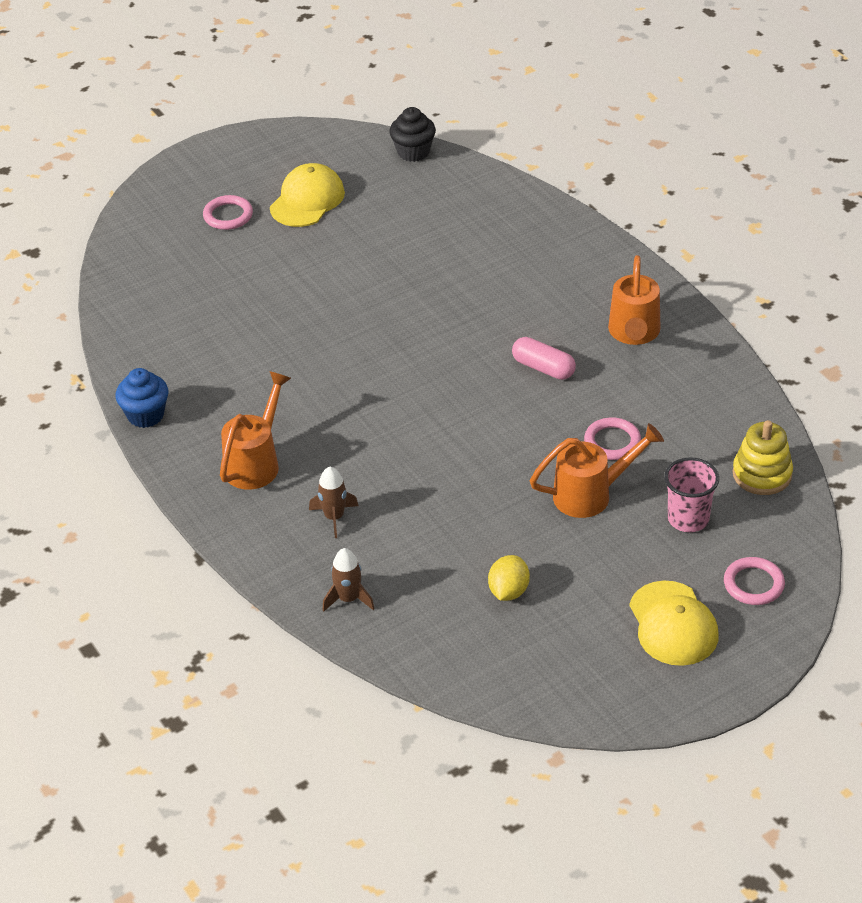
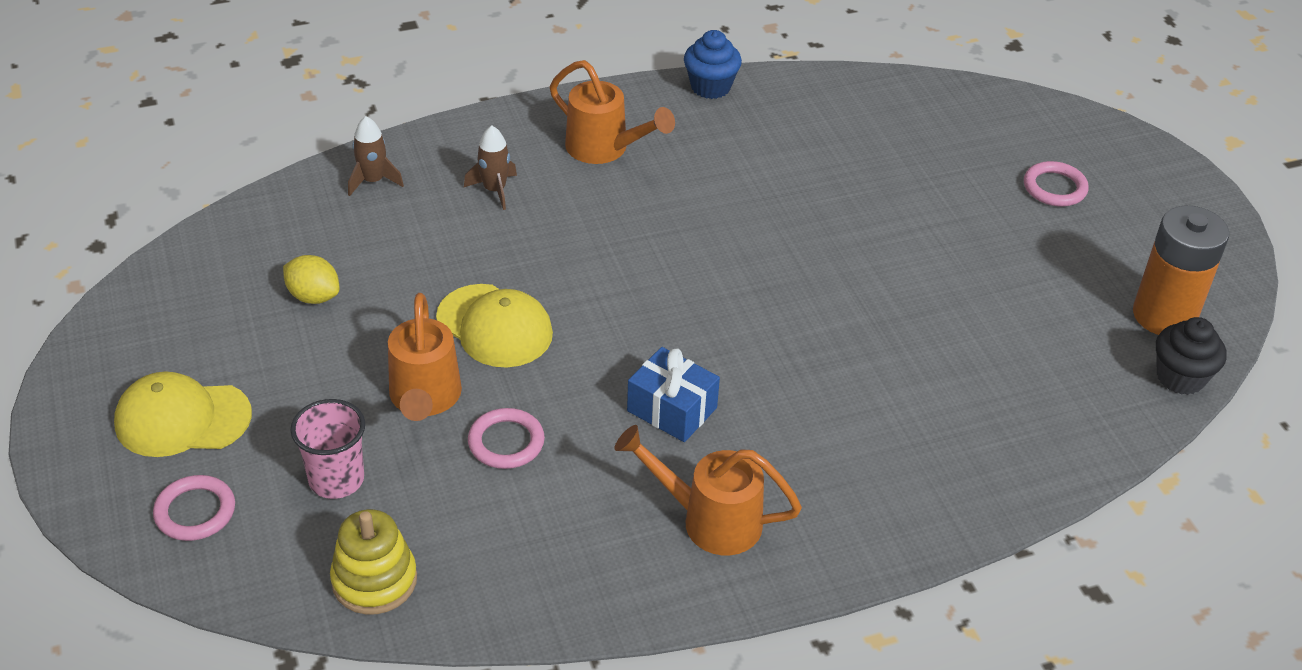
camera: 100 degrees right, 0 degrees up
yellow cap [270,163,345,227] -> yellow cap moved to [436,284,553,367]
pink capsule [512,337,576,380] -> blue gift [627,347,720,442]
none -> orange battery [1133,206,1229,335]

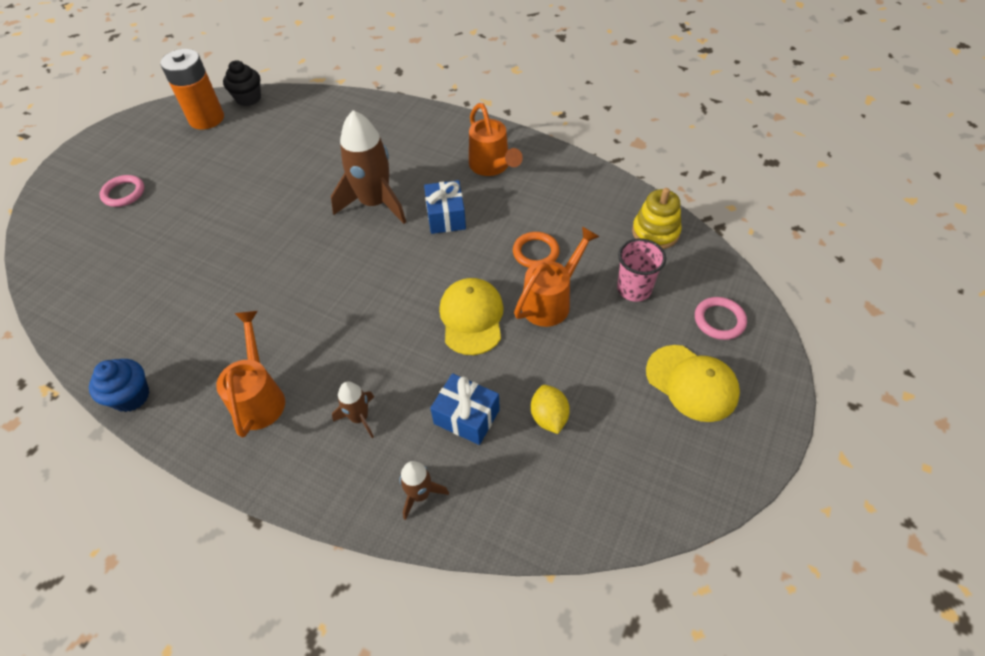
camera: 130 degrees left, 10 degrees up
pink ring [468,408,545,469] -> orange ring [513,232,560,268]
none -> brown rocket [331,110,406,224]
none -> blue gift [430,373,500,445]

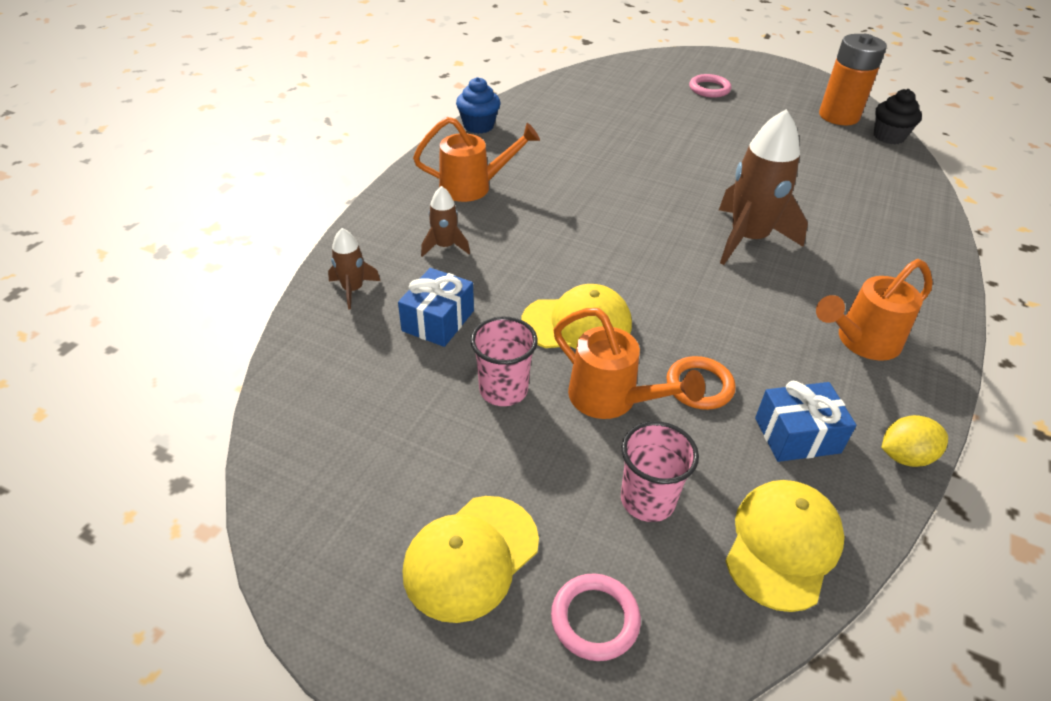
camera: 85 degrees right, 10 degrees down
blue gift [424,180,466,234] -> blue gift moved to [755,381,856,462]
yellow lemon [531,385,570,434] -> yellow lemon moved to [881,415,948,467]
yellow stacking toy [632,188,682,249] -> yellow cap [725,480,845,612]
none -> pink cup [470,317,538,406]

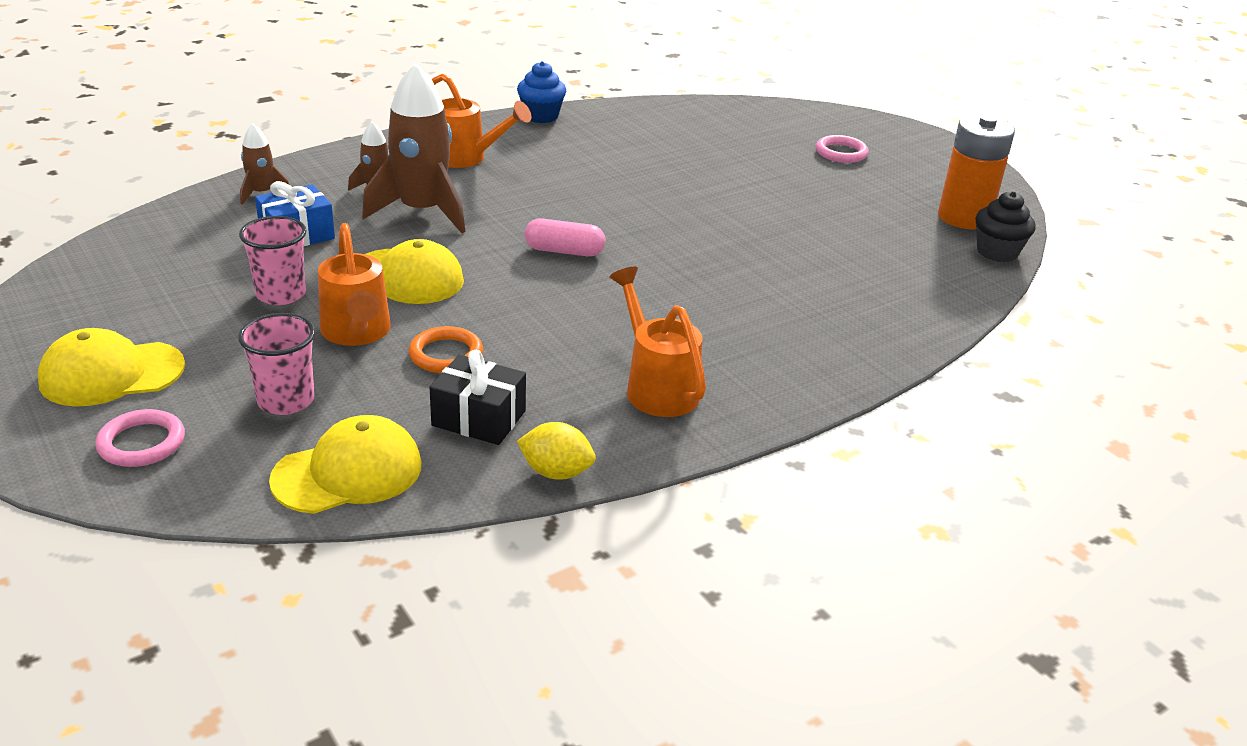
camera: 30 degrees right, 10 degrees down
brown rocket [719,109,808,265] -> brown rocket moved to [362,63,465,233]
blue gift [755,381,856,462] -> black gift [430,350,526,445]
orange watering can [816,259,933,361] -> orange watering can turned 60 degrees clockwise [609,267,706,417]
none -> pink capsule [524,218,605,256]

